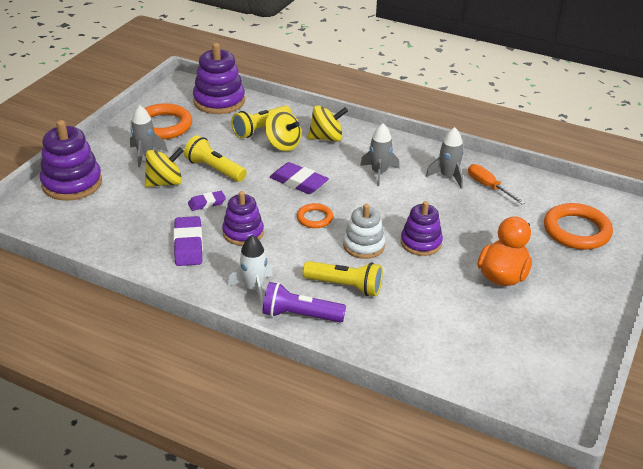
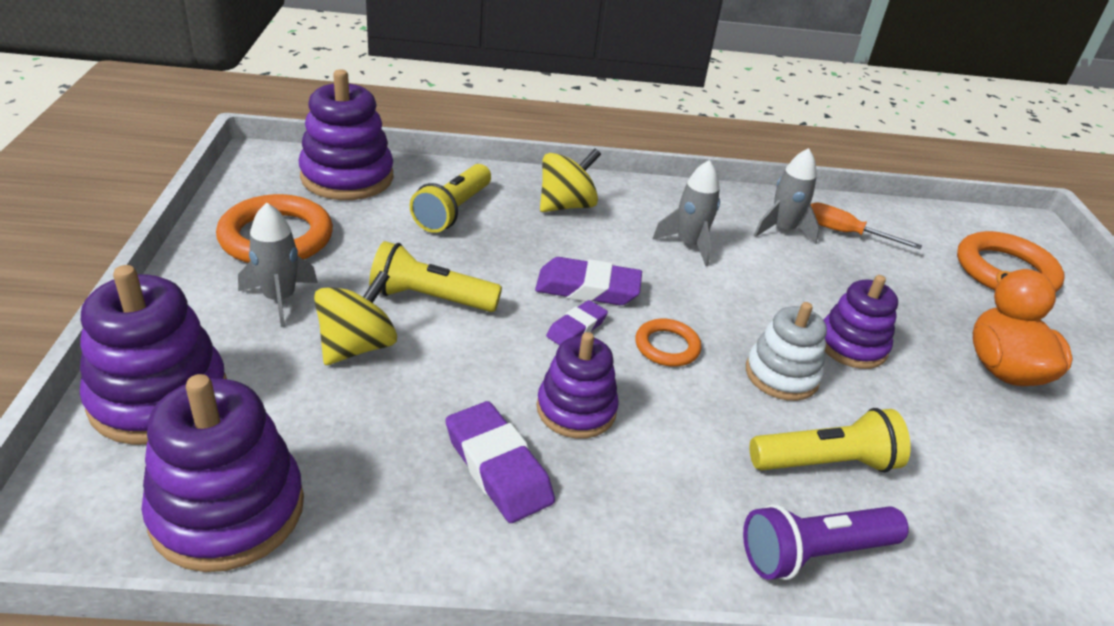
camera: 30 degrees left, 0 degrees up
purple eraser [188,191,226,211] -> purple eraser moved to [546,300,608,345]
white rocket [228,235,273,306] -> none
yellow spinning top [265,109,301,151] -> none
none -> purple stacking toy [141,374,304,572]

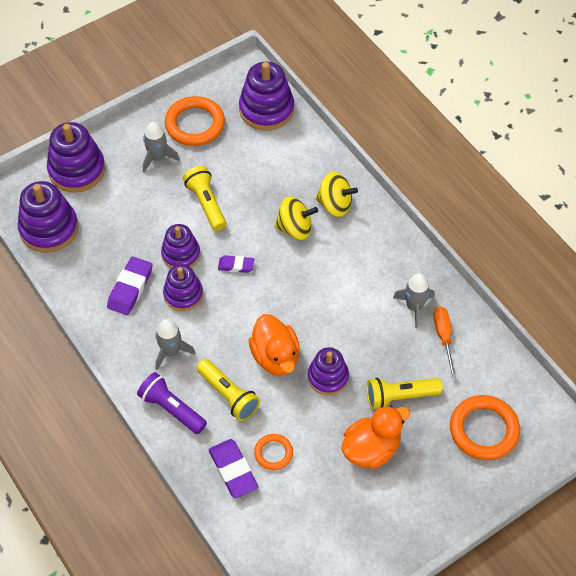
camera: 60 degrees right, 20 degrees up
yellow spinning top [314,270,397,365] -> yellow spinning top moved to [274,196,318,240]
yellow flashlight [410,164,491,233] -> yellow flashlight moved to [367,378,443,409]
purple eraser [535,257,642,305] -> purple eraser moved to [209,439,258,498]
orange ring [635,319,701,367] -> orange ring moved to [254,434,293,470]
grey rocket [652,160,720,266] -> grey rocket moved to [155,319,196,370]
white stacking toy [746,302,827,401] -> orange duck [248,314,300,376]
none -> purple stacking toy [161,224,200,268]

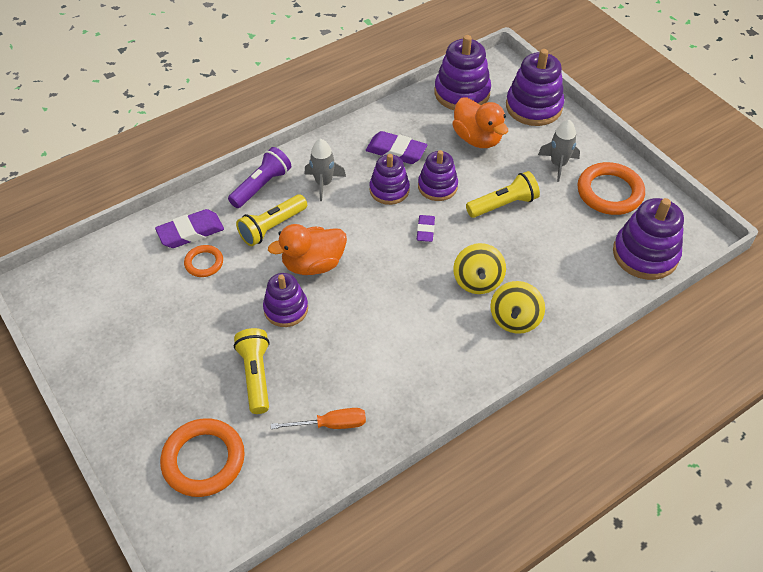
camera: 90 degrees right, 5 degrees down
orange duck [341,406,410,469] -> orange duck moved to [452,98,508,148]
grey rocket [393,273,435,328] -> none

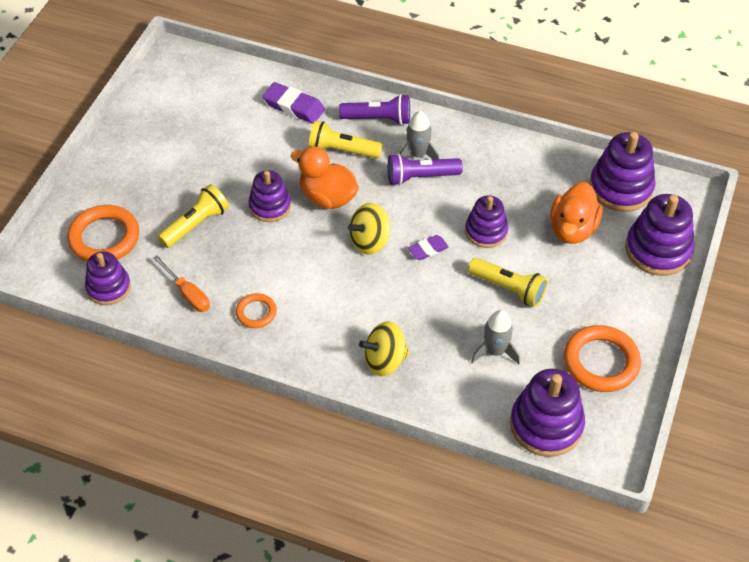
camera: 55 degrees right, 0 degrees up
orange ring [184,245,223,277] -> orange ring moved to [236,293,277,328]
purple eraser [366,131,427,164] -> none
purple stacking toy [369,154,410,205] -> purple stacking toy moved to [85,251,131,305]
yellow spinning top [453,243,506,294] -> yellow spinning top moved to [348,203,390,255]
grey rocket [538,120,580,182] -> grey rocket moved to [471,310,520,364]
none -> purple flashlight [388,154,463,186]

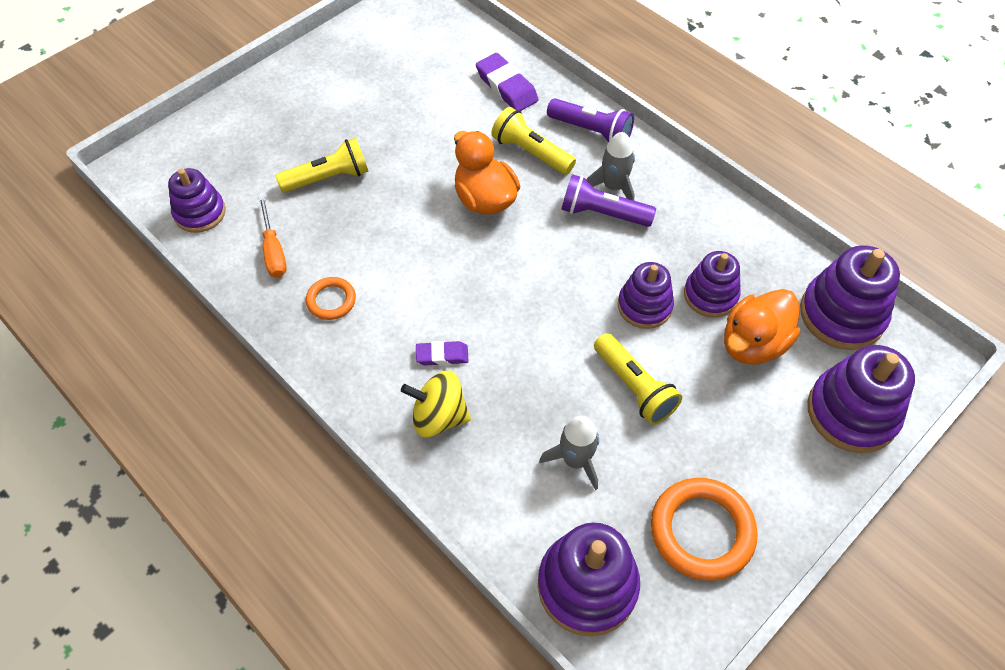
camera: 25 degrees right, 5 degrees up
orange ring [67,205,139,261] -> none
purple stacking toy [249,170,291,222] -> purple stacking toy moved to [684,251,741,317]
yellow spinning top [348,203,390,255] -> none
purple eraser [408,235,449,260] -> purple eraser moved to [416,341,469,366]

